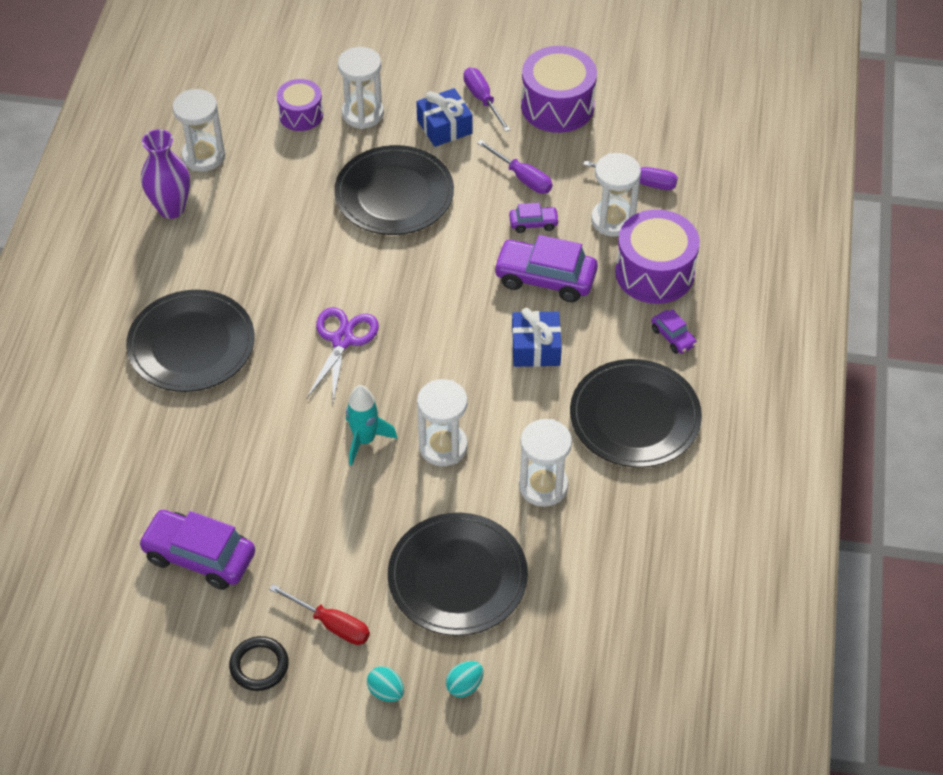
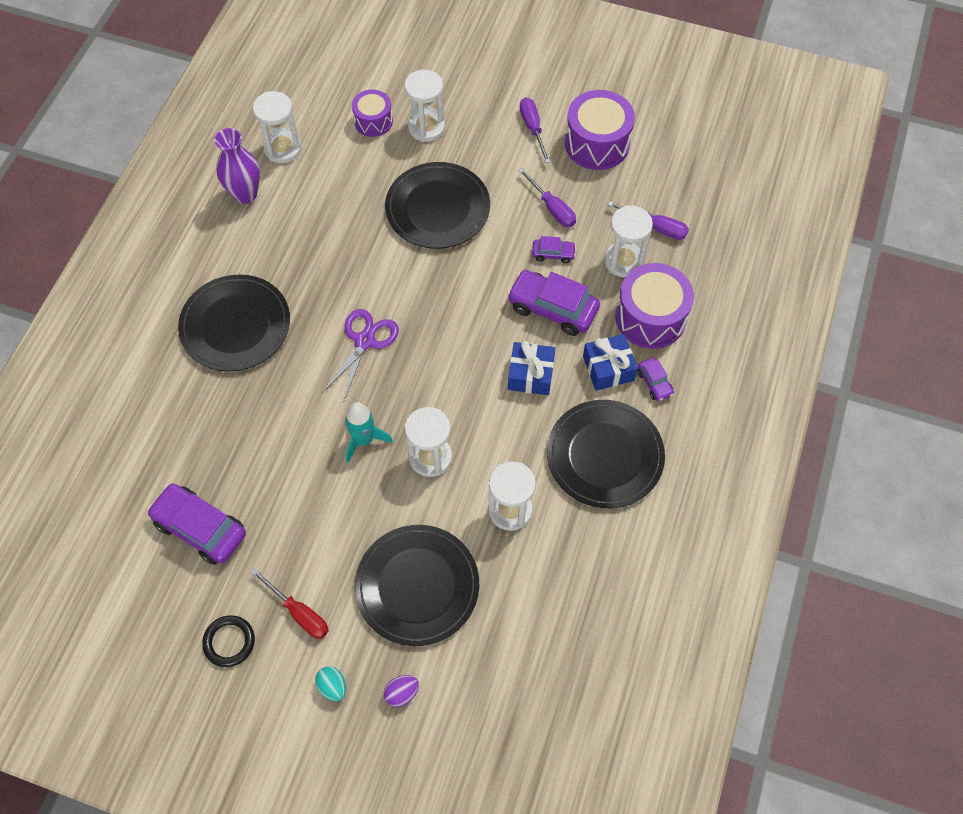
camera: 10 degrees right, 10 degrees up
blue gift [416,88,473,147] -> blue gift moved to [583,334,638,391]
turquoise egg [446,661,484,698] -> purple egg [384,675,419,707]

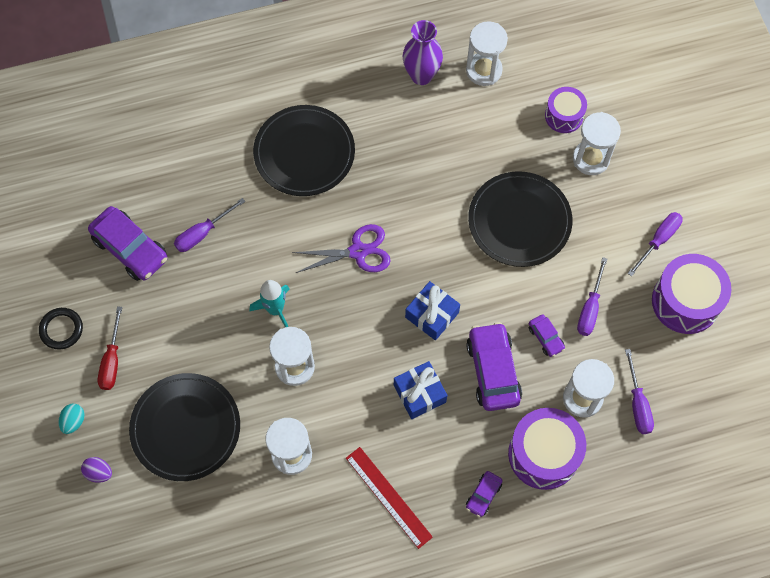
camera: 55 degrees right, 5 degrees up
purple car [147,484,246,565] -> purple car turned 135 degrees clockwise [88,206,168,281]
black plate [547,400,665,508] -> red ruler [346,447,433,549]
blue gift [583,334,638,391] -> blue gift moved to [405,281,460,340]
none -> purple screwdriver [174,198,245,252]

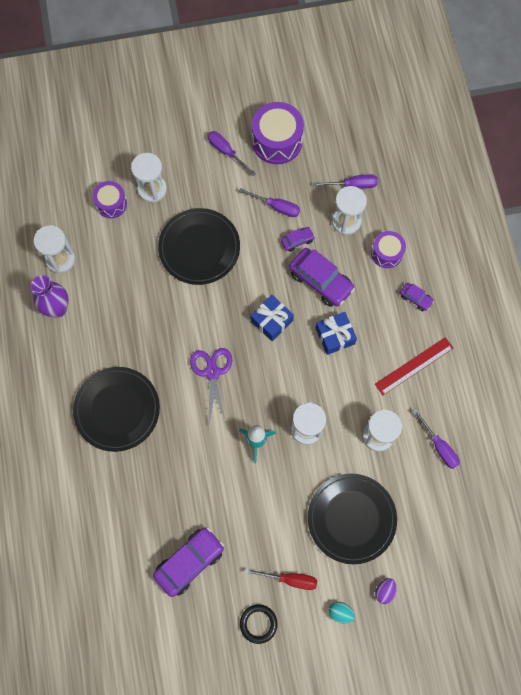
camera: 85 degrees left, 5 degrees up
purple screwdriver [174,198,245,252] -> purple screwdriver moved to [413,409,460,469]
purple car [466,322,522,411] -> purple car turned 135 degrees counterclockwise [289,248,355,307]
purple drum [508,408,586,490] -> purple drum [371,231,406,268], size x0.60

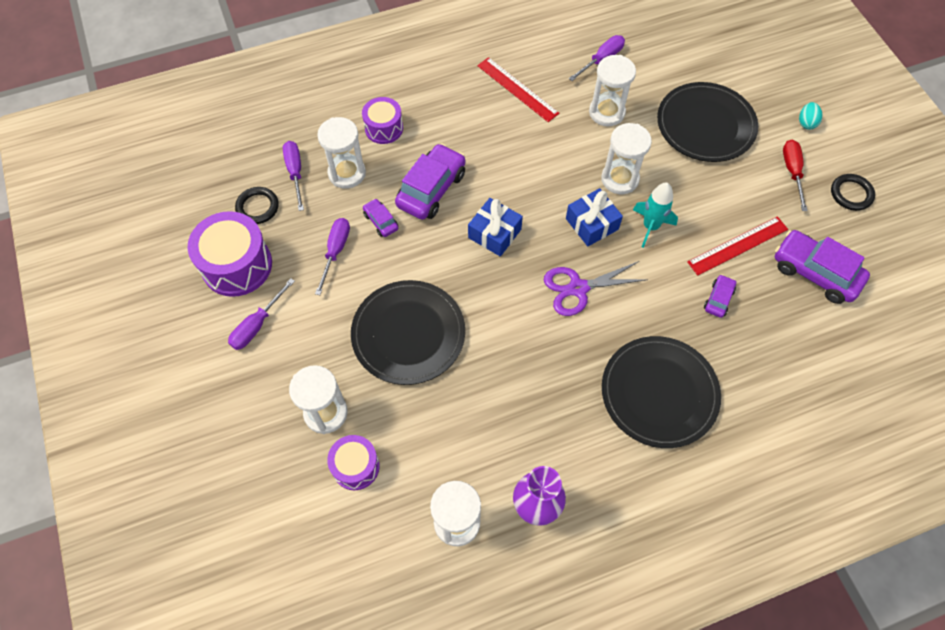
camera: 100 degrees left, 10 degrees down
blue gift [315,312,357,355] -> blue gift moved to [566,188,623,246]
purple egg [375,578,397,604] -> none
purple car [400,283,434,311] -> purple car moved to [704,274,736,318]
none -> black ring [235,187,279,224]
none -> red ruler [687,216,788,276]

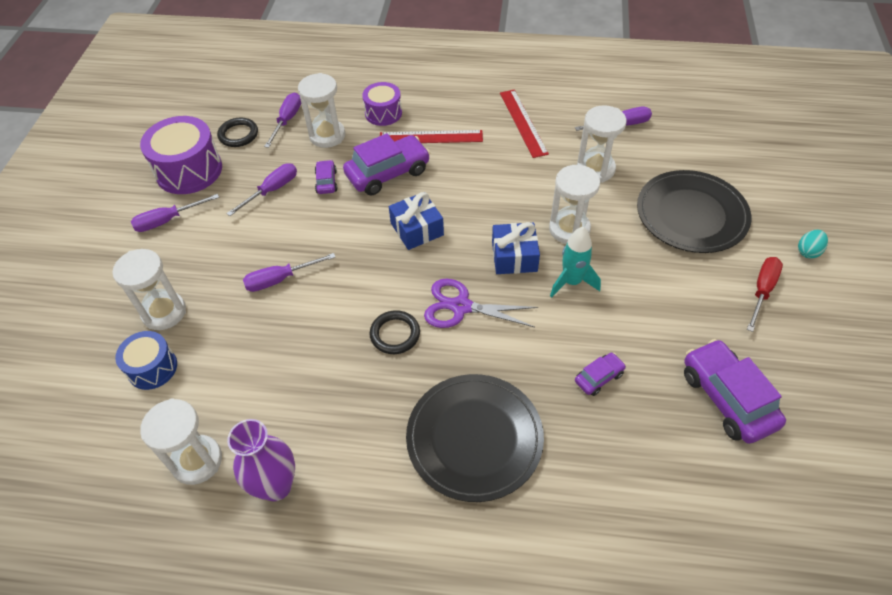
camera: 30 degrees right, 10 degrees down
purple drum [327,435,380,490] -> blue drum [115,331,177,390]
black plate [351,280,465,385] -> purple screwdriver [243,253,335,292]
red ruler [687,216,788,276] -> red ruler moved to [380,130,483,143]
black ring [831,174,875,211] -> black ring moved to [370,310,420,354]

